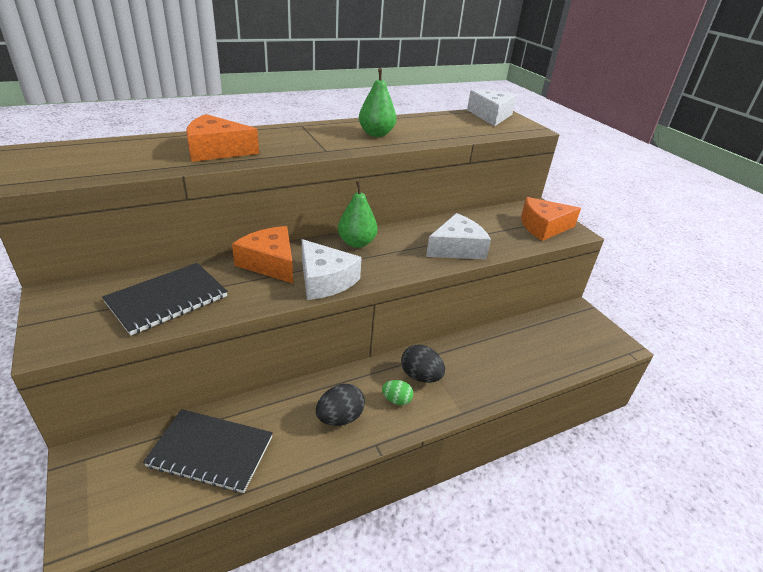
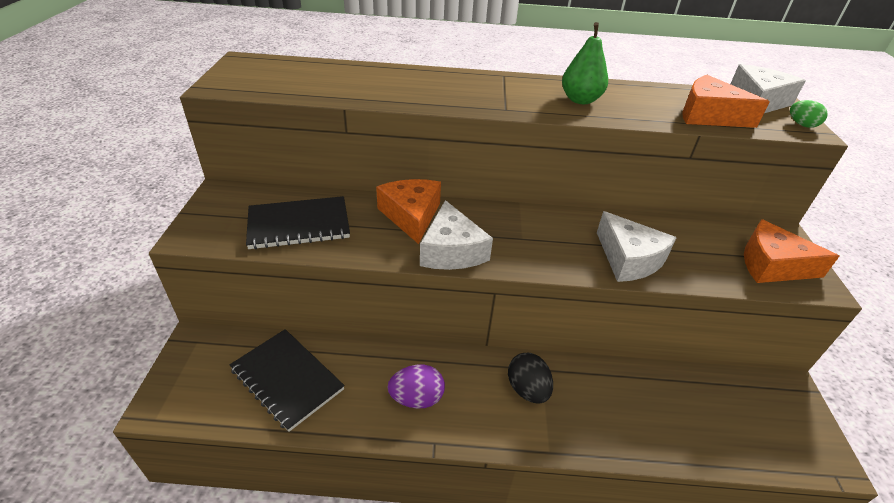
camera: 30 degrees right, 5 degrees up
orange cheese [186,114,259,162] -> orange cheese moved to [682,75,770,128]
black egg [316,384,365,426] -> purple egg [387,364,445,408]
green pear [338,181,378,248] -> none
green egg [382,380,413,405] -> green egg moved to [790,100,828,128]
white cheese [426,213,491,260] -> white cheese turned 60 degrees clockwise [597,211,677,282]

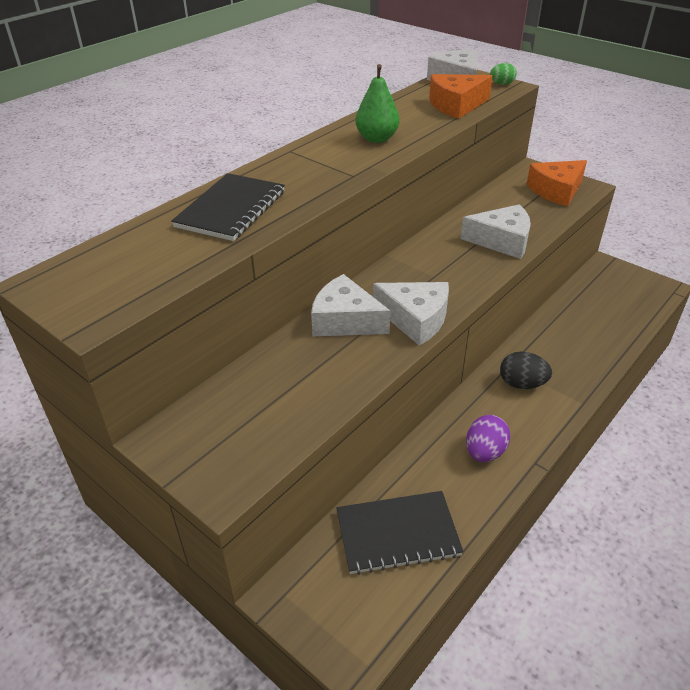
camera: 50 degrees left, 0 degrees up
black notebook [246,196,350,249] -> black notebook moved to [171,173,285,241]
orange cheese [376,179,441,244] -> white cheese [311,274,391,336]

